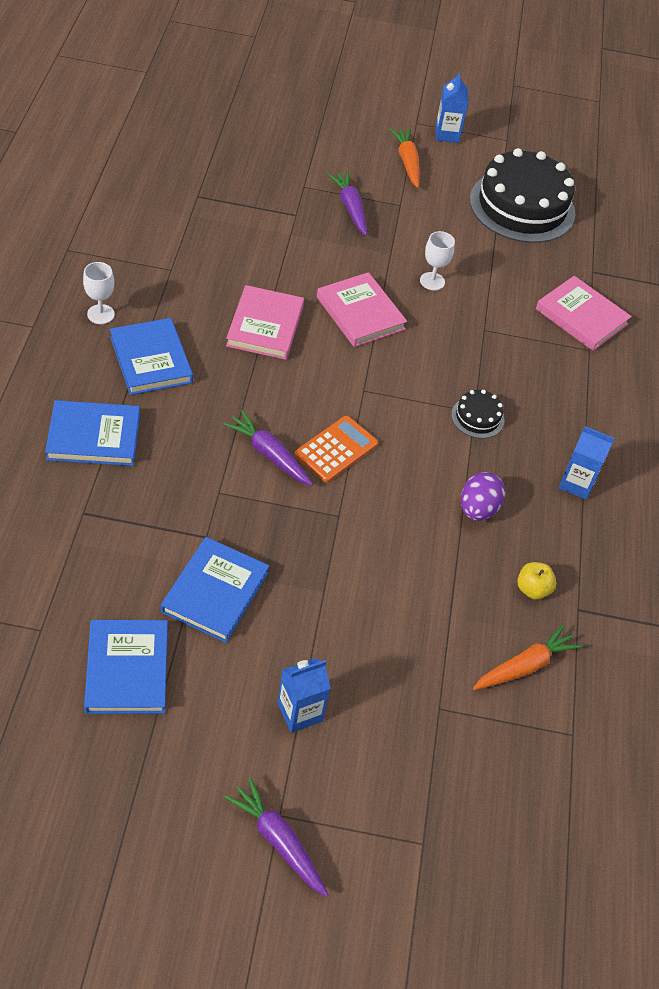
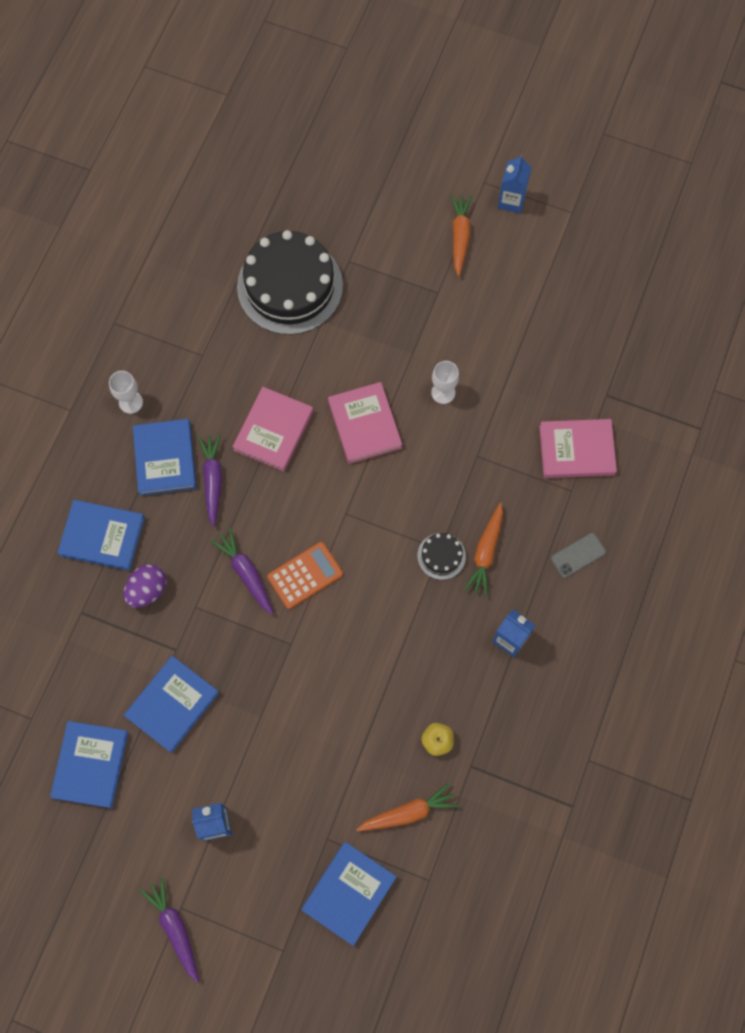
camera: 20 degrees right, 20 degrees up
purple carrot [327,171,367,236] -> purple carrot moved to [198,434,222,527]
purple egg [461,472,505,521] -> purple egg moved to [124,564,167,608]
black cake [470,148,575,243] -> black cake moved to [237,230,343,335]
pink book [536,276,632,351] -> pink book turned 60 degrees counterclockwise [539,419,617,478]
none -> blue book [301,842,397,946]
none -> orange carrot [464,502,503,597]
none -> grey phone [551,533,606,578]

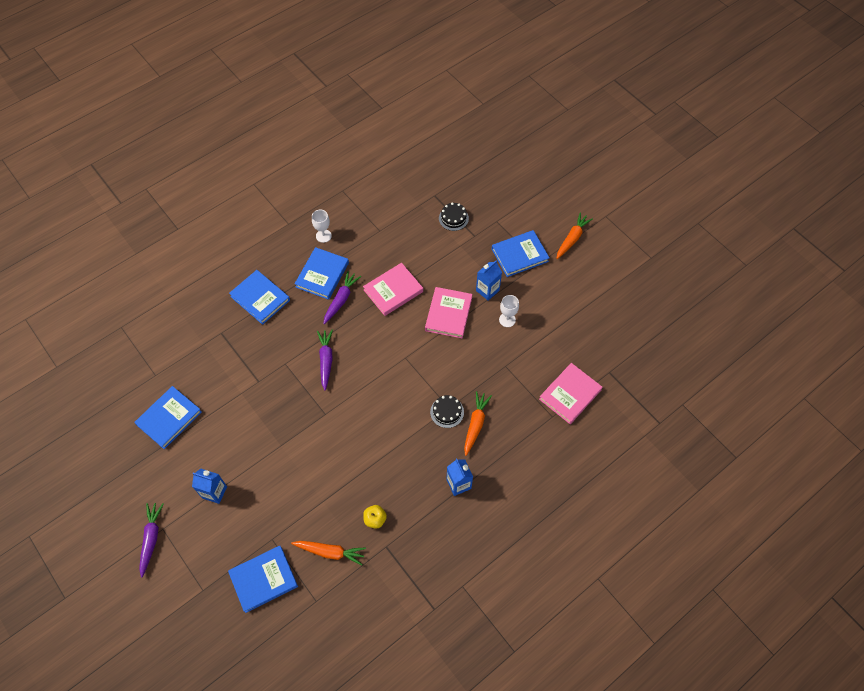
camera: 30 degrees right, 10 degrees down
purple egg [124,564,167,608] -> none
blue book [124,656,219,753] -> blue book moved to [492,230,550,277]
black cake [237,230,343,335] -> black cake [439,203,469,231], size x0.43
orange calculator [267,542,343,609] -> none
orange carrot [464,502,503,597] -> orange carrot turned 150 degrees clockwise [464,391,492,456]
blue carton [498,154,531,214] -> blue carton moved to [476,260,502,301]
pink book [539,419,617,478] -> pink book turned 75 degrees counterclockwise [539,363,603,424]
grey phone [551,533,606,578] -> none

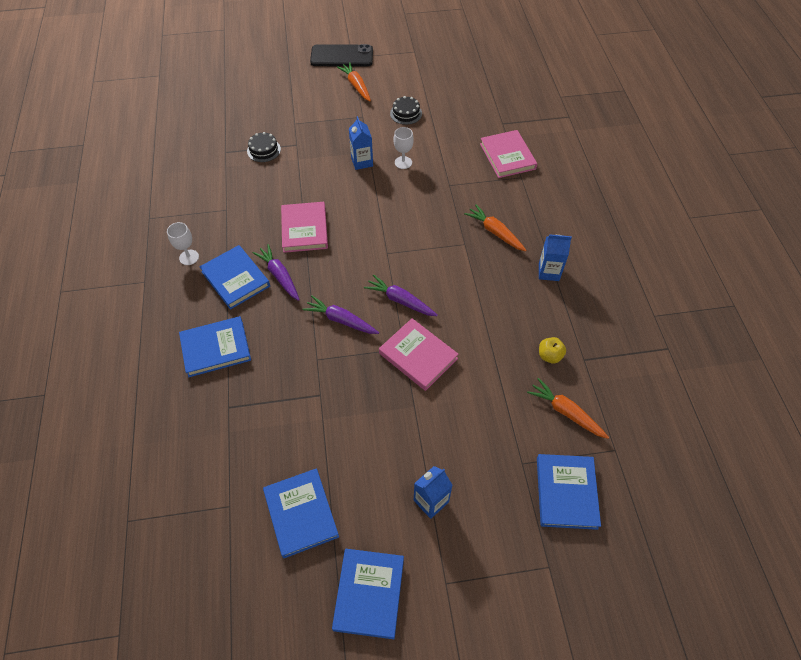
camera: 60 degrees left, 5 degrees down
purple carrot [139,503,164,577] -> purple carrot moved to [364,275,438,316]
orange carrot [291,541,366,565] -> orange carrot turned 90 degrees counterclockwise [527,378,609,439]
pink book [425,287,472,338] -> pink book moved to [379,318,459,391]
black cake [430,395,464,428] -> black cake moved to [390,96,422,125]
blue book [492,230,550,277] -> blue book moved to [332,549,404,639]
none -> black phone [310,44,373,67]

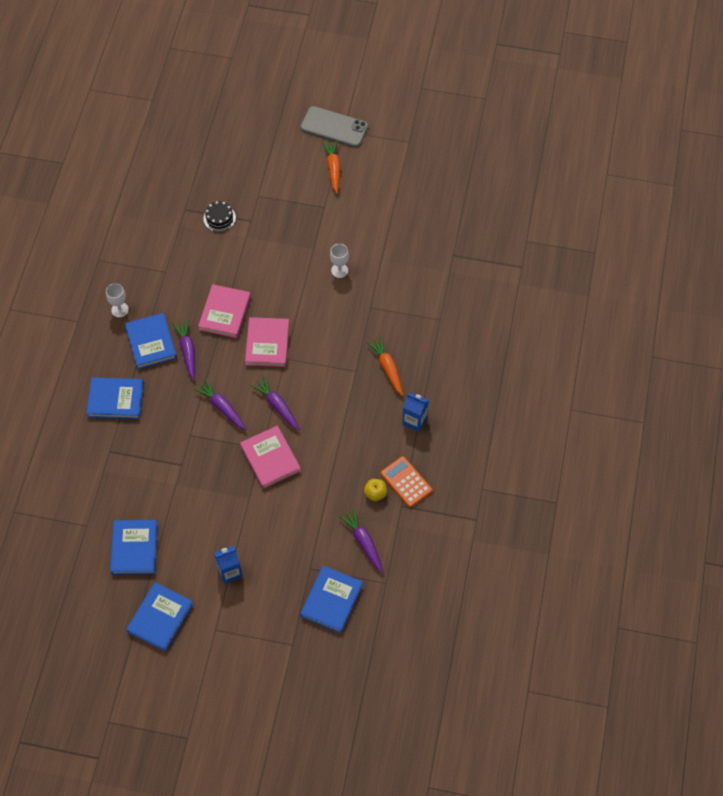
camera: 20 degrees right, 5 degrees up
black phone [310,44,373,67] -> grey phone [300,106,369,148]
blue carton [349,116,373,170] -> none
black cake [390,96,422,125] -> none
pink book [480,130,537,178] -> pink book moved to [245,317,290,367]
orange carrot [527,378,609,439] -> purple carrot [339,508,383,573]
none -> orange calculator [381,456,432,508]

